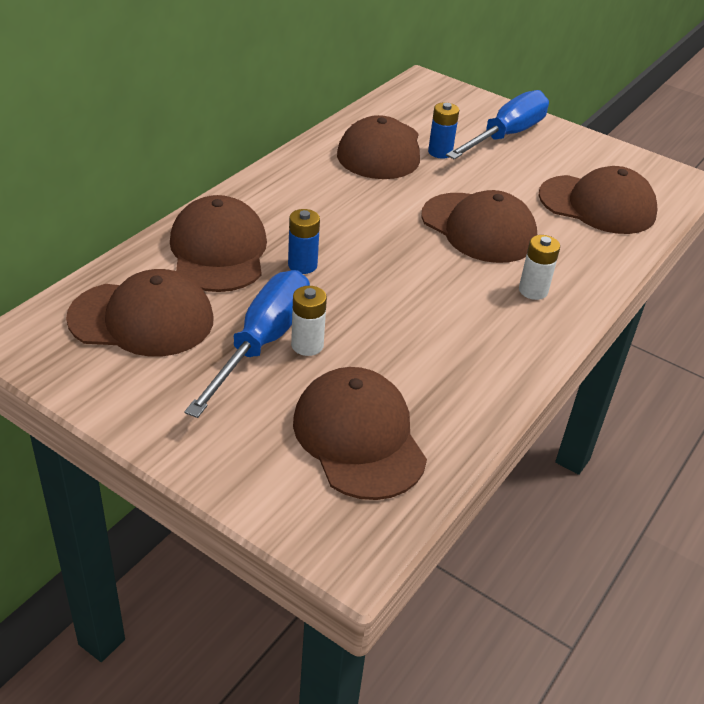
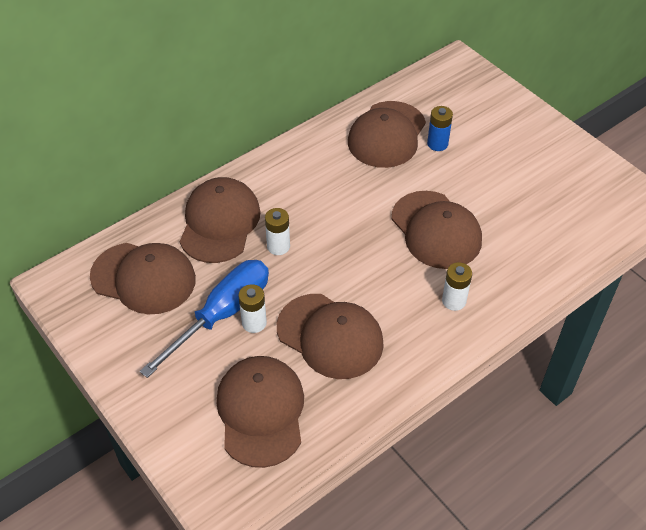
camera: 20 degrees right, 10 degrees up
blue battery [288,209,320,274] -> white battery [265,208,290,255]
blue screwdriver [446,90,549,160] -> none
brown cap [539,166,658,234] -> brown cap moved to [277,294,384,379]

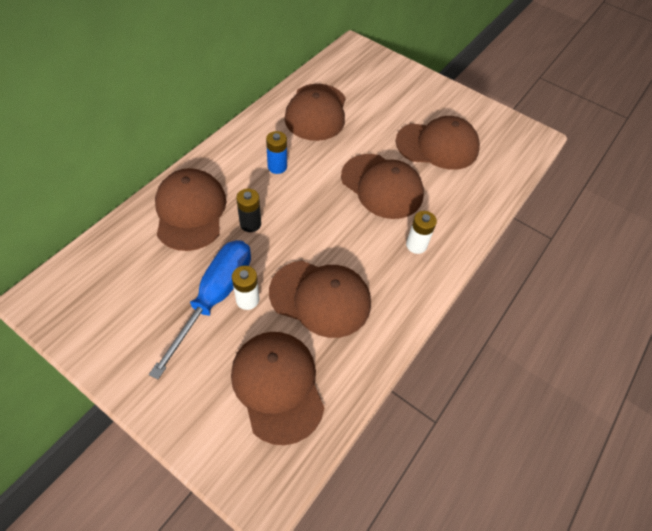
camera: 20 degrees left, 5 degrees up
brown cap [90,243,196,314] -> brown cap moved to [396,116,480,170]
white battery [265,208,290,255] -> black battery [236,189,261,232]
blue battery [427,106,453,151] -> blue battery moved to [266,131,287,174]

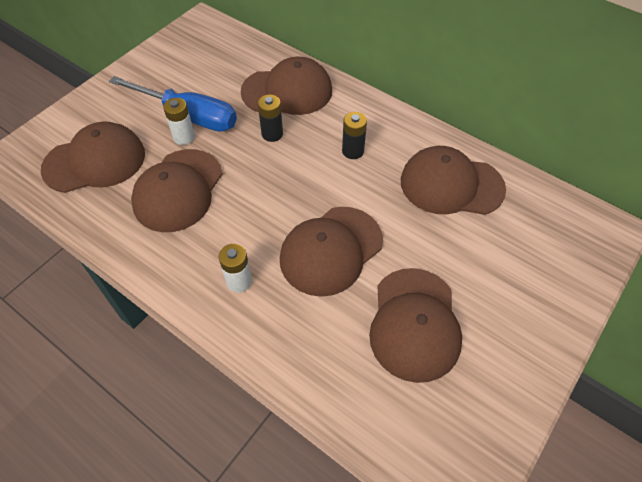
camera: 95 degrees right, 0 degrees up
blue battery [266,131,287,174] -> black battery [342,112,367,159]

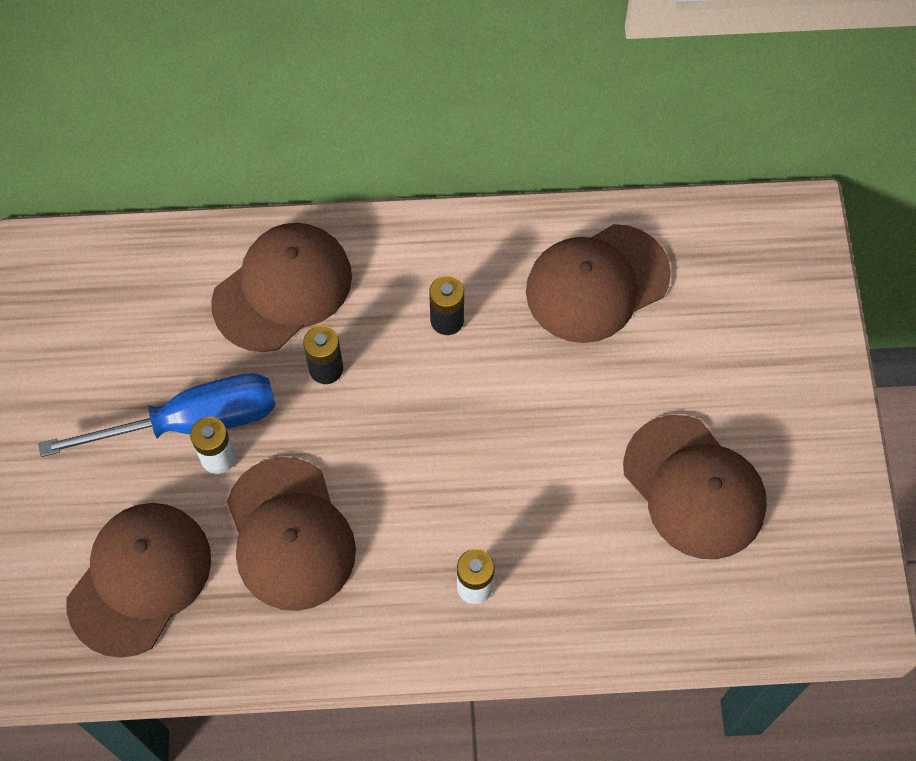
camera: 40 degrees left, 10 degrees up
brown cap [280,207,383,297] -> none

